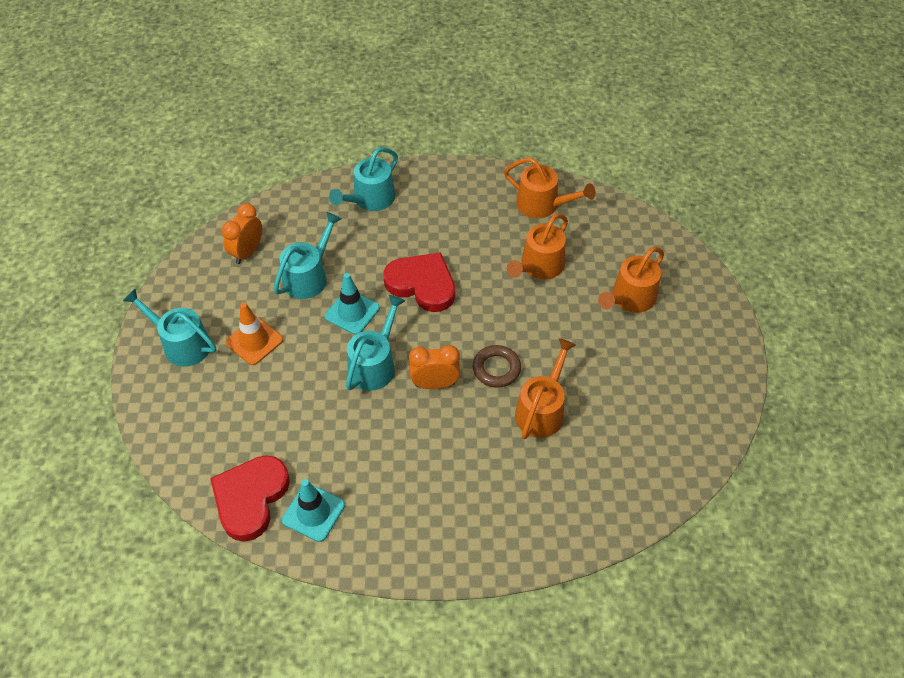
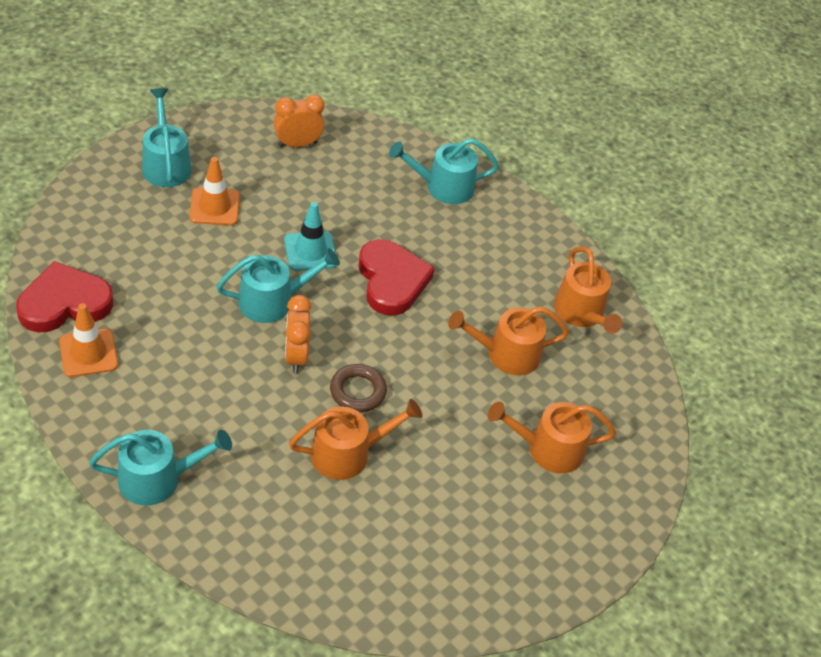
camera: 40 degrees right, 5 degrees down
turquoise watering can [273,212,341,299] -> turquoise watering can moved to [89,430,232,506]
turquoise traffic cone [282,479,345,542] -> orange traffic cone [59,303,118,377]
orange clock [409,345,460,389] -> orange clock turned 135 degrees counterclockwise [285,295,312,373]

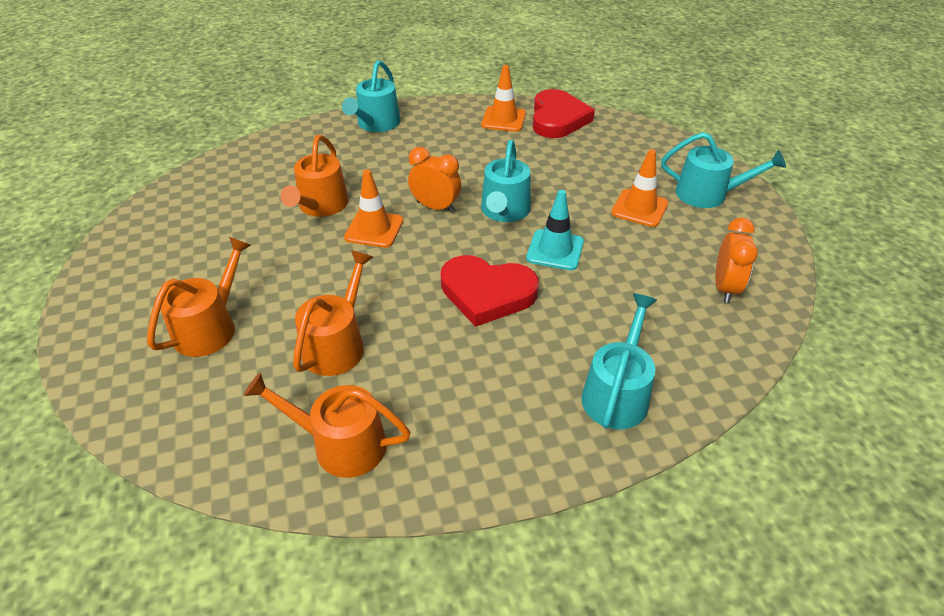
camera: 125 degrees right, 5 degrees down
brown ring [330,364,387,412] -> orange traffic cone [344,170,403,248]

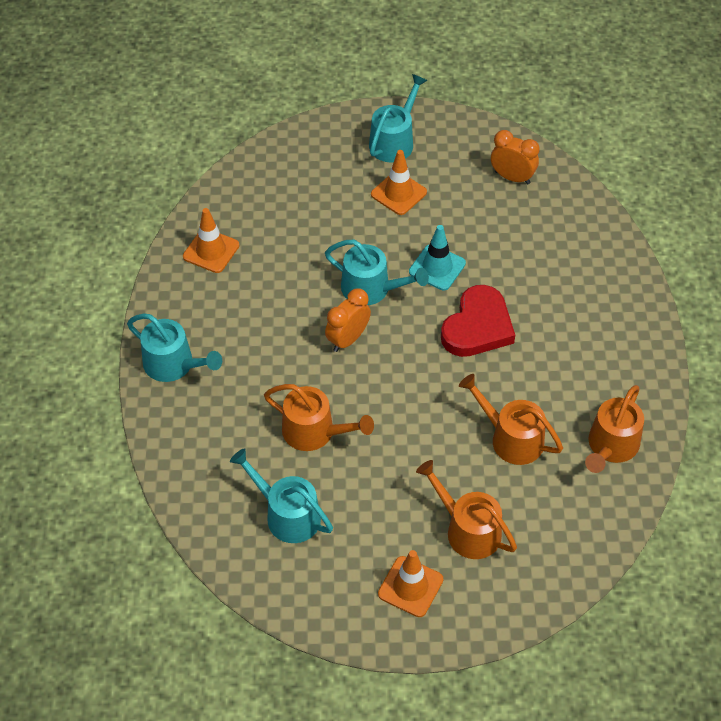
camera: 75 degrees left, 10 degrees up
orange traffic cone [344,170,403,248] -> orange traffic cone moved to [378,550,443,617]
red heart [533,89,595,138] -> none
turquoise watering can [581,293,657,429] -> turquoise watering can moved to [230,448,333,543]

